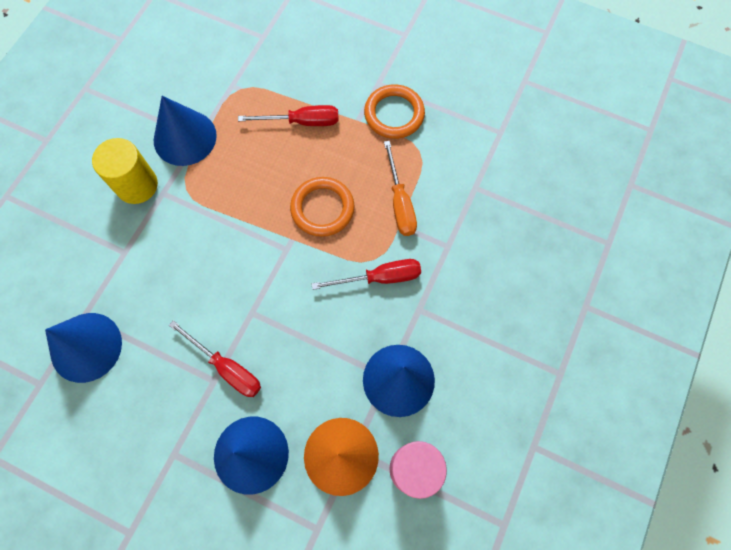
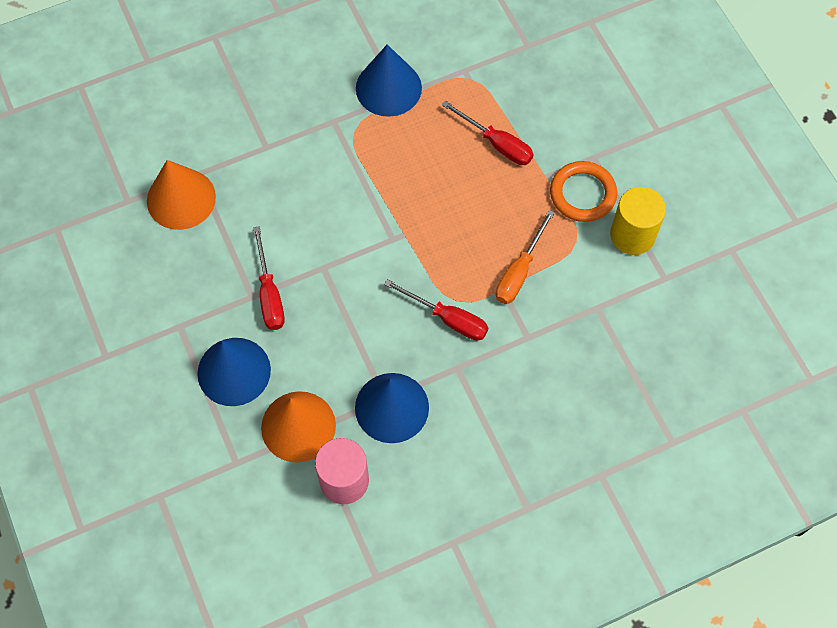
camera: 40 degrees right, 5 degrees down
blue cone [45,313,122,383] -> orange cone [147,160,216,230]
yellow cylinder [92,138,158,204] -> yellow cylinder moved to [610,187,666,255]
orange ring [290,177,355,237] -> none

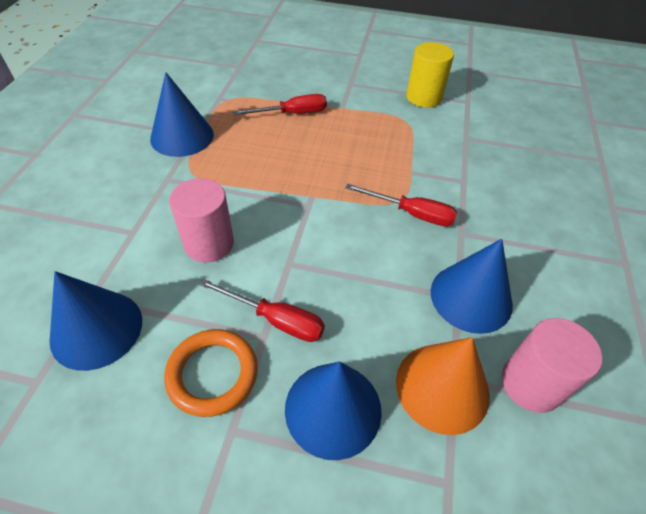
camera: 55 degrees left, 15 degrees down
orange cone [147,160,216,230] -> blue cone [50,271,142,371]
red screwdriver [384,279,488,341] -> red screwdriver turned 45 degrees clockwise [345,184,457,226]
orange screwdriver [496,210,555,304] -> none
orange ring [550,161,617,222] -> orange ring moved to [164,329,258,417]
none -> pink cylinder [169,178,234,262]

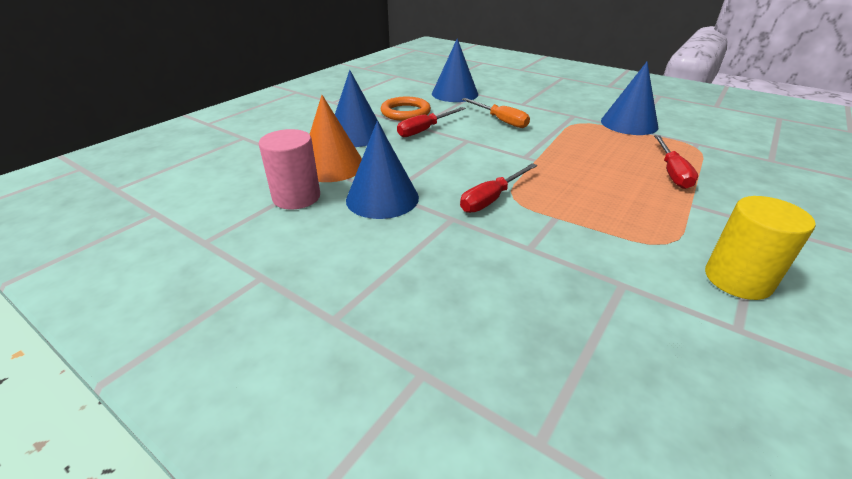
camera: 115 degrees right, 15 degrees down
pink cylinder [169,178,234,262] -> orange screwdriver [462,98,530,128]

